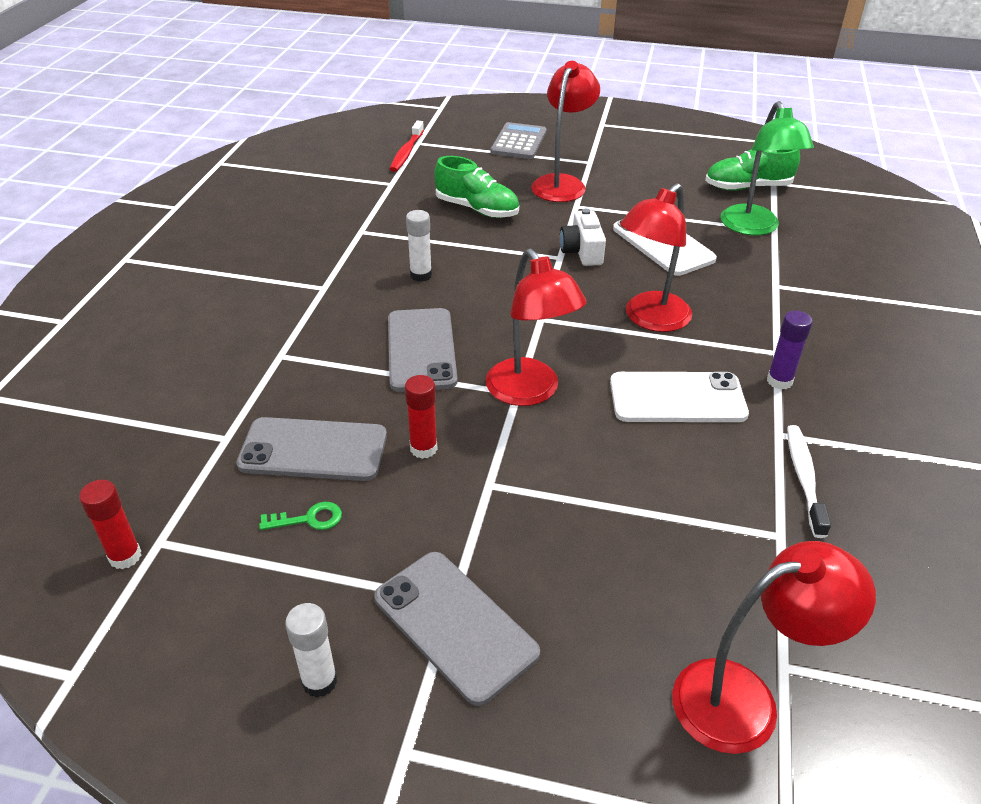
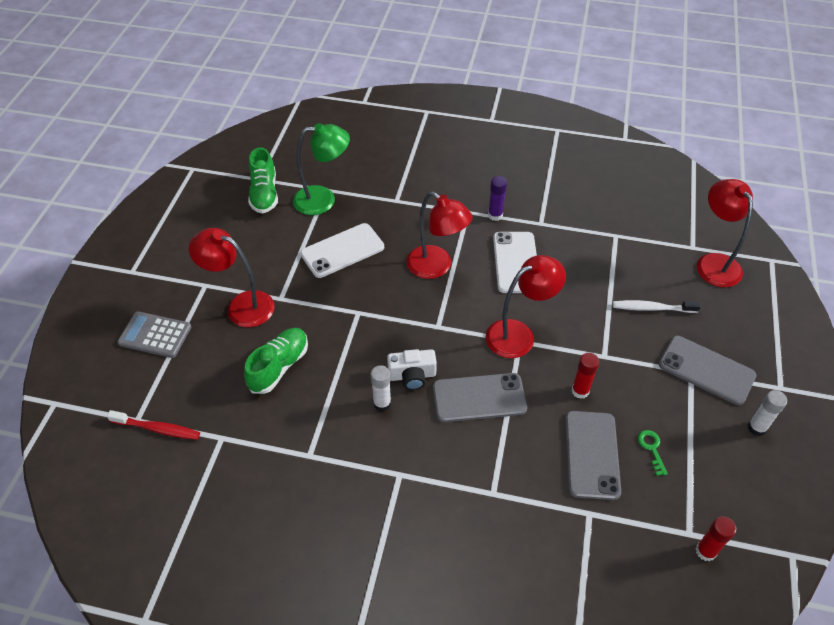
camera: 90 degrees left, 10 degrees up
grey phone [374,552,540,706] -> grey phone turned 75 degrees clockwise [659,336,756,405]
white camera [560,209,606,266] -> white camera moved to [387,349,437,390]
white toothbrush [787,425,831,538] -> white toothbrush moved to [613,300,701,313]

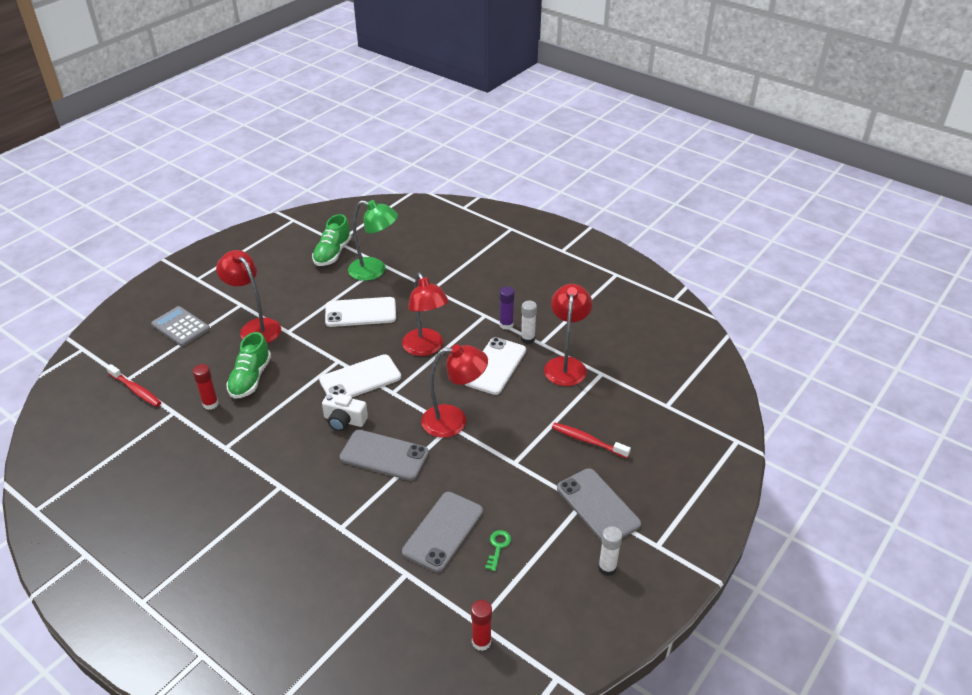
camera: 25 degrees right, 10 degrees down
green shoe [244,328,308,394] -> green shoe turned 135 degrees clockwise [226,332,271,399]
white glue stick [371,365,391,412] -> white glue stick moved to [521,301,537,344]
red glue stick [571,353,599,399] -> red glue stick moved to [192,364,219,410]
white toothbrush [613,300,701,313] -> red toothbrush [552,423,631,458]
red lamp [697,179,753,287] -> red lamp moved to [544,284,592,386]
none -> white phone [319,354,401,397]

